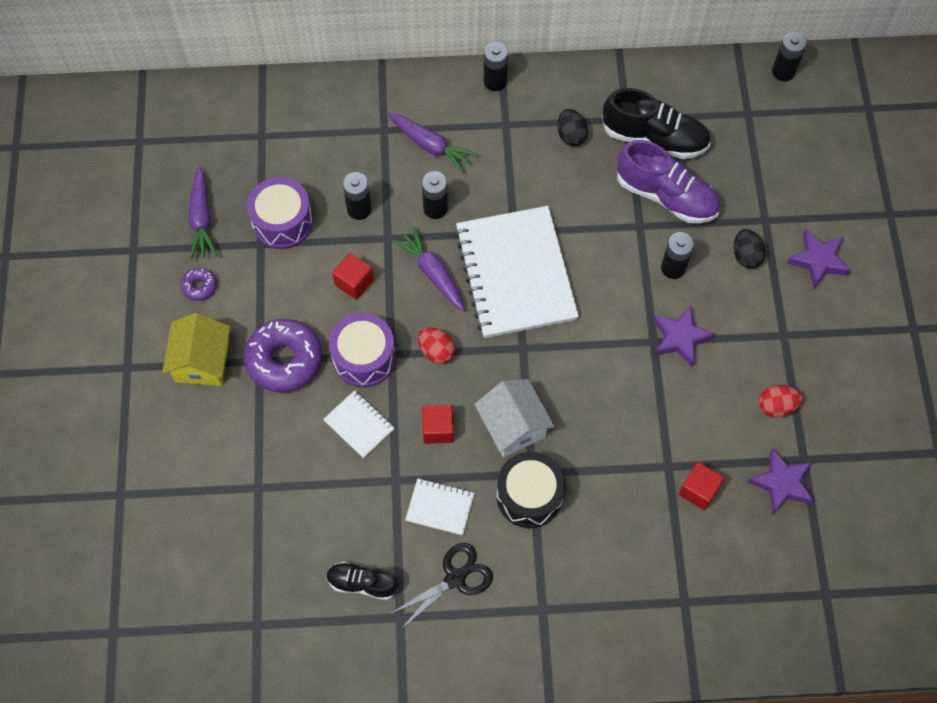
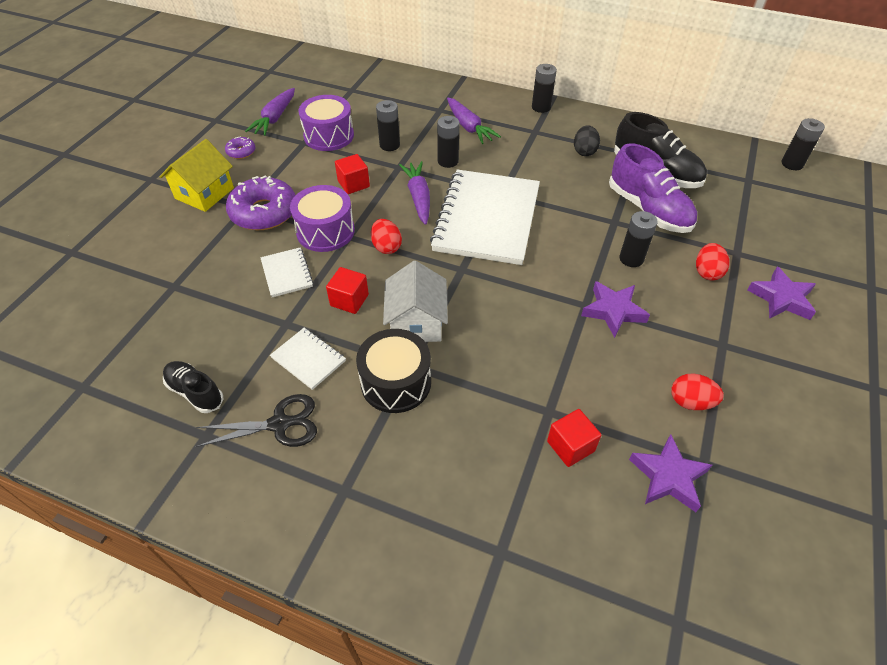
camera: 25 degrees right, 15 degrees down
black egg [734,229,766,269] -> red egg [696,243,730,281]

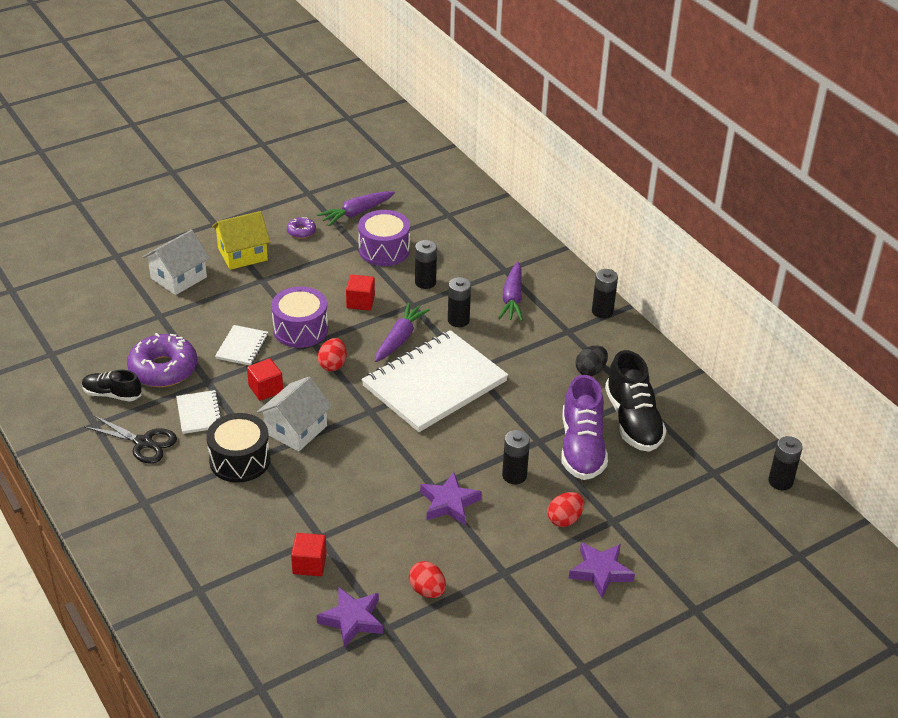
camera: 35 degrees right, 10 degrees down
black shoe [163,361,224,413] -> black shoe turned 60 degrees counterclockwise [82,370,141,402]
purple donut [226,175,295,230] -> purple donut moved to [127,333,197,387]
none -> white house [143,230,210,295]

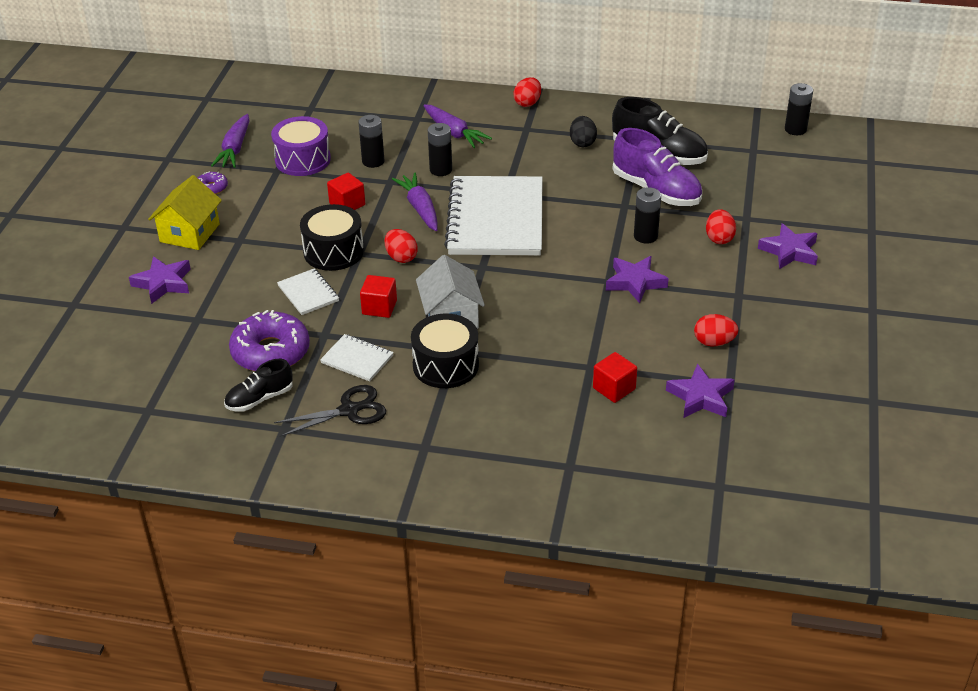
camera: 45 degrees left, 0 degrees up
white house [143,230,210,295] -> purple star [129,256,191,304]
purple drum [271,287,328,348] -> black drum [300,204,364,271]
black battery [592,269,618,318] -> red egg [513,77,541,107]

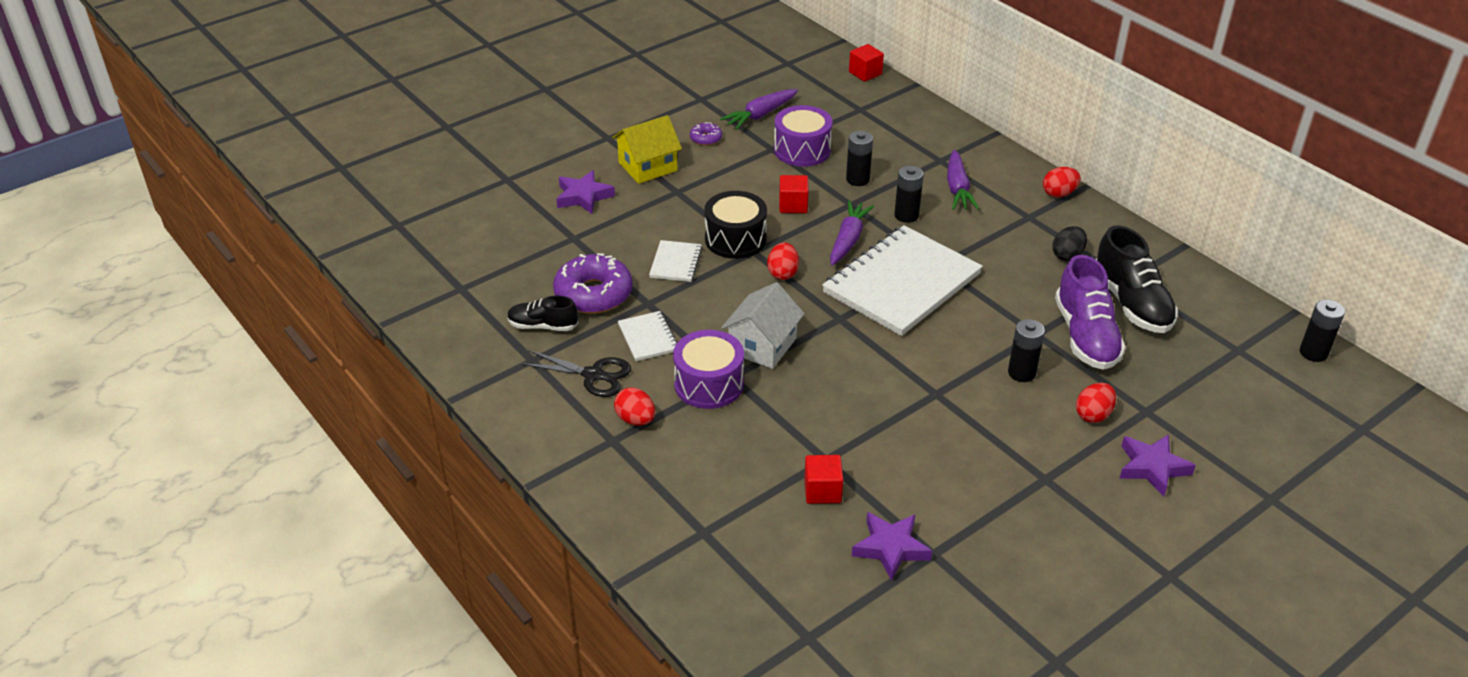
camera: 40 degrees right, 0 degrees up
red cube [360,275,397,318] -> red cube moved to [849,44,884,82]
black drum [411,314,479,388] -> purple drum [673,330,744,409]
purple star [606,256,669,303] -> none
red egg [694,314,739,346] -> red egg moved to [614,387,655,426]

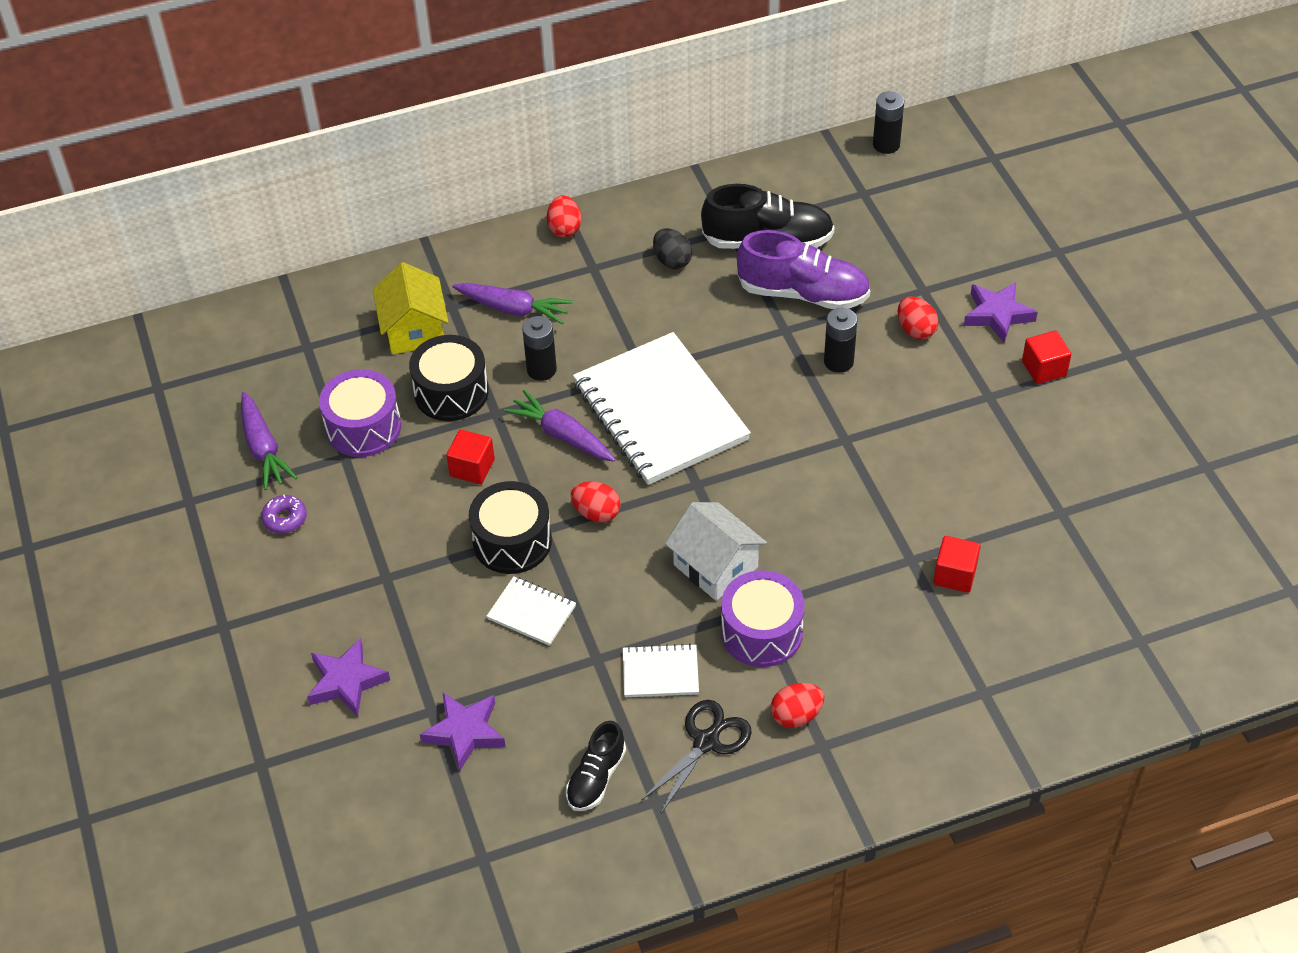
camera: 70 degrees left, 10 degrees up
purple donut [553,253,633,314] -> none
yellow house [612,115,682,184] -> yellow house moved to [373,262,448,354]
black battery [846,131,873,186] -> black drum [409,335,489,421]
red cube [849,44,884,82] -> red cube moved to [1022,330,1072,384]
purple star [852,512,932,581] -> purple star moved to [420,692,506,772]

